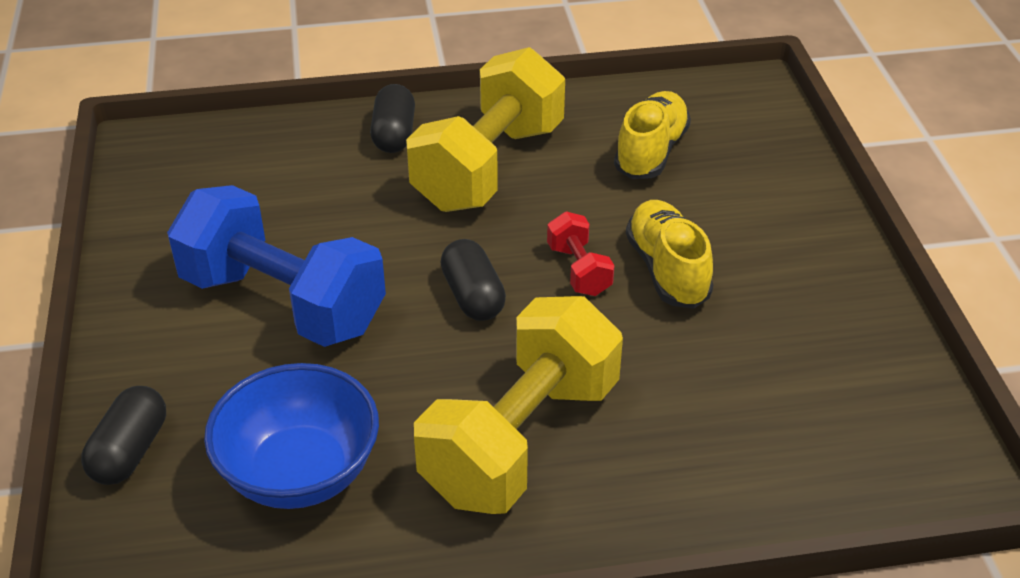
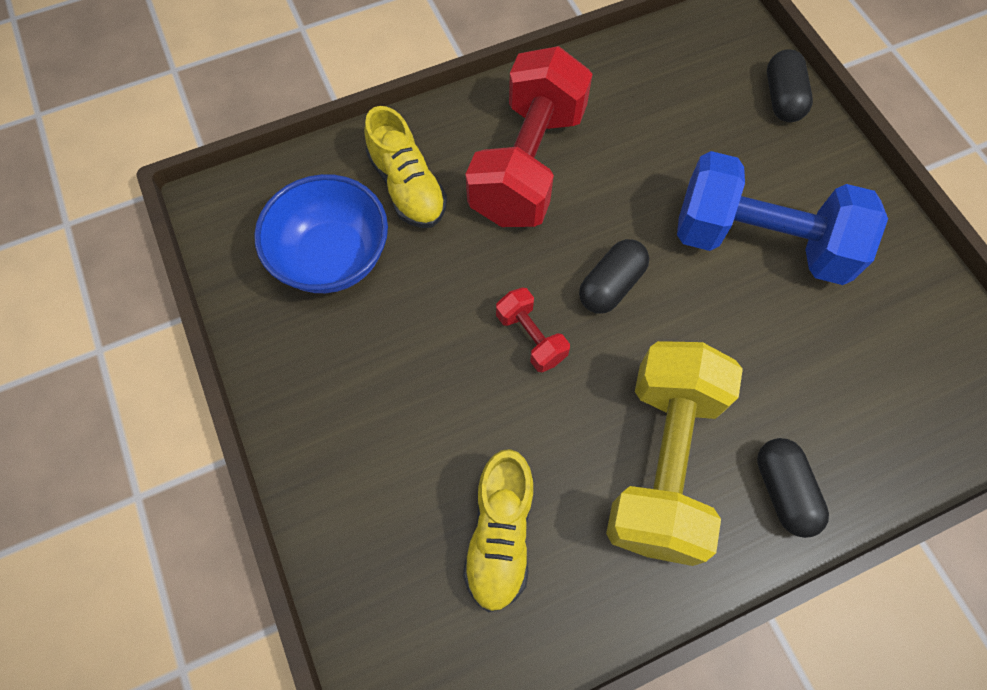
camera: 165 degrees right, 25 degrees up
blue bowl [204,363,379,509] -> blue bowl moved to [254,174,388,293]
yellow dumbbell [414,296,623,514] -> red dumbbell [466,46,593,227]
black capsule [441,239,506,321] -> black capsule turned 75 degrees clockwise [579,239,649,314]
yellow shoe [626,200,713,309] -> yellow shoe moved to [364,106,447,228]

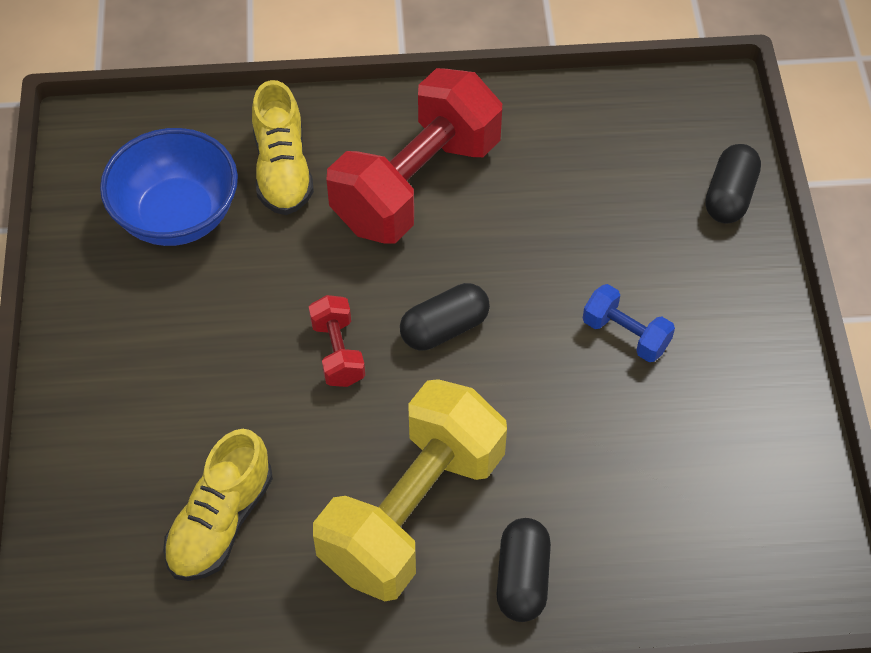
camera: 20 degrees right, 10 degrees down
blue dumbbell [677,151,888,285] -> blue dumbbell [583,284,675,362], size x0.44

